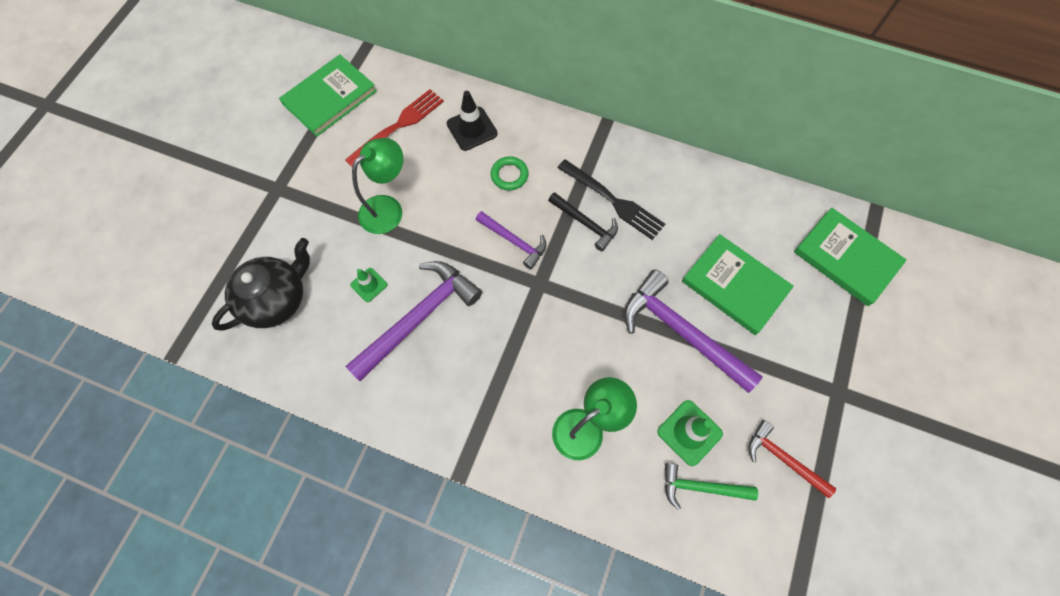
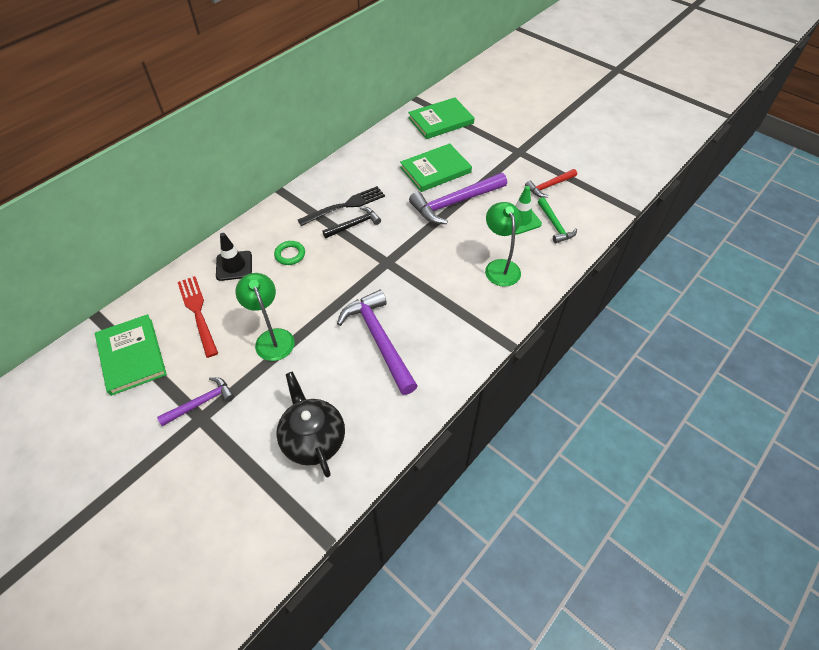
camera: 70 degrees left, 15 degrees down
green traffic cone [350,268,387,302] -> none
purple hammer [476,211,546,269] -> purple hammer moved to [157,377,234,426]
green hammer [665,463,758,510] -> green hammer turned 45 degrees counterclockwise [538,197,577,243]

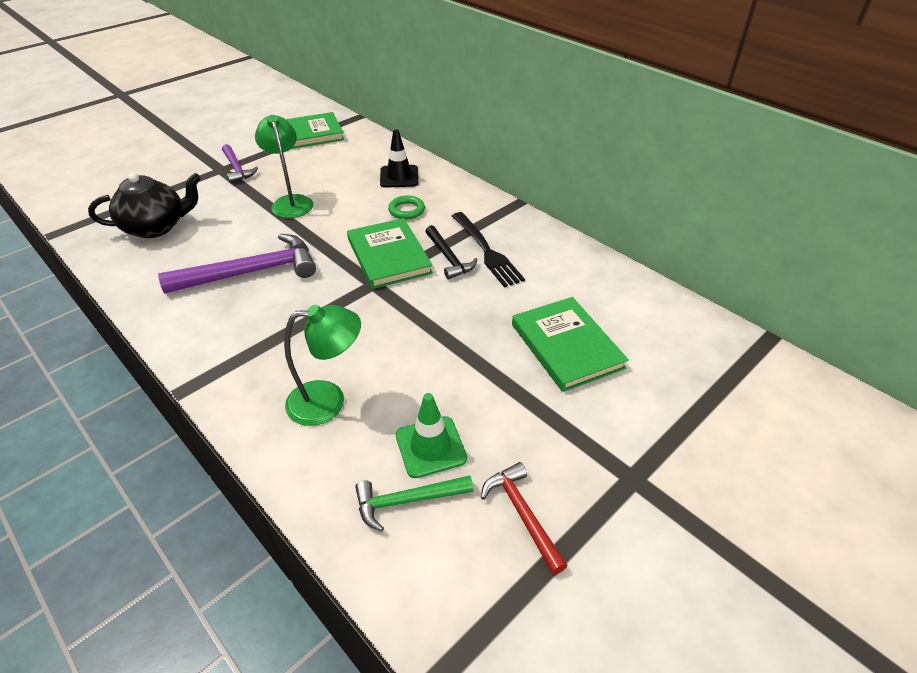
camera: 95 degrees right, 10 degrees down
red fork [178,276,218,358] -> none
green lamp [235,273,295,361] -> green lamp turned 90 degrees counterclockwise [255,115,313,218]
green book [408,98,474,139] -> green book moved to [347,218,433,289]
purple hammer [409,173,507,224] -> none

